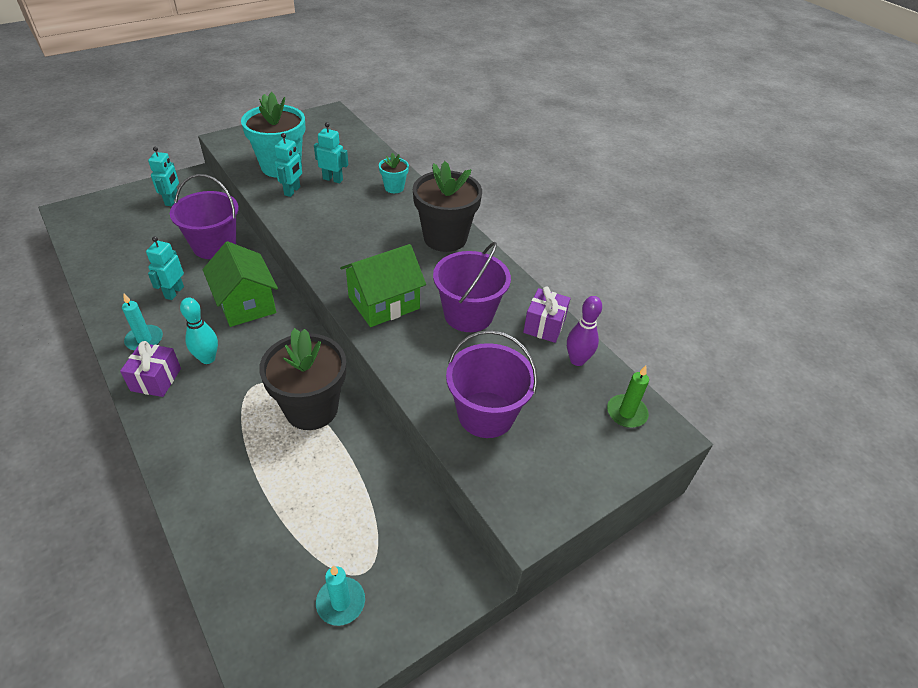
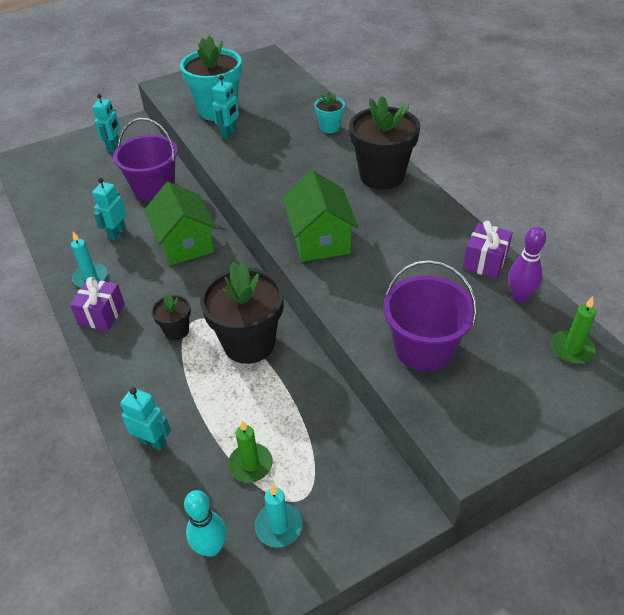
camera: 10 degrees right, 0 degrees up
turquoise bowling pin [180,298,218,364] -> turquoise bowling pin moved to [184,490,227,557]
turquoise robot [314,122,348,183] -> turquoise robot moved to [120,387,171,451]
green house [340,244,426,327] -> green house turned 75 degrees counterclockwise [283,171,358,262]
purple bucket [433,242,511,332] -> none
none -> black flower pot [152,293,191,340]
none -> green candle [228,421,273,482]

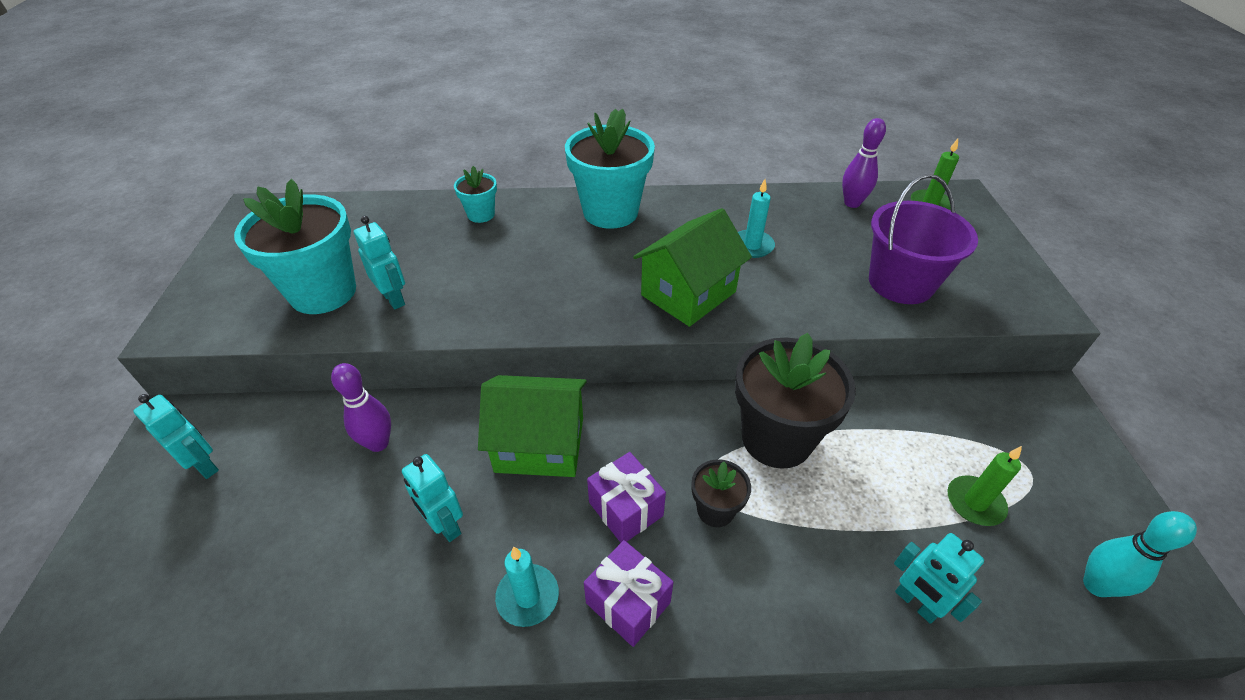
camera: 65 degrees left, 0 degrees up
purple bucket [113,118,178,202] -> purple bowling pin [331,363,391,452]
turquoise robot [120,387,171,451] -> turquoise robot turned 90 degrees counterclockwise [894,533,984,624]
turquoise candle [255,485,303,548] -> turquoise candle moved to [738,179,775,258]
green house [283,171,358,262] -> green house turned 60 degrees counterclockwise [633,208,752,327]
black flower pot [349,96,420,190] -> turquoise flower pot [565,109,655,229]
purple gift [463,221,513,279] -> purple gift moved to [587,452,666,543]

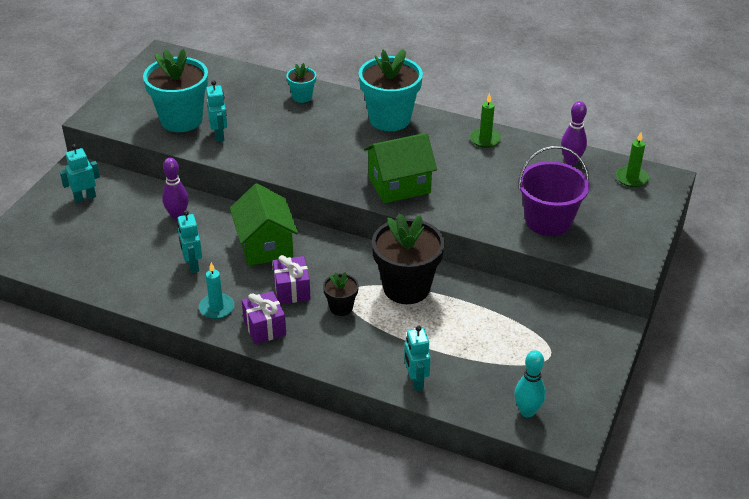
camera: 25 degrees right, 5 degrees down
turquoise robot [133,394,219,479] -> turquoise robot turned 90 degrees counterclockwise [60,144,100,203]
green house [478,375,587,477] -> green house turned 45 degrees clockwise [230,183,298,266]
turquoise candle [738,179,775,258] -> none
green candle [948,446,1022,526] -> green candle moved to [470,93,501,148]

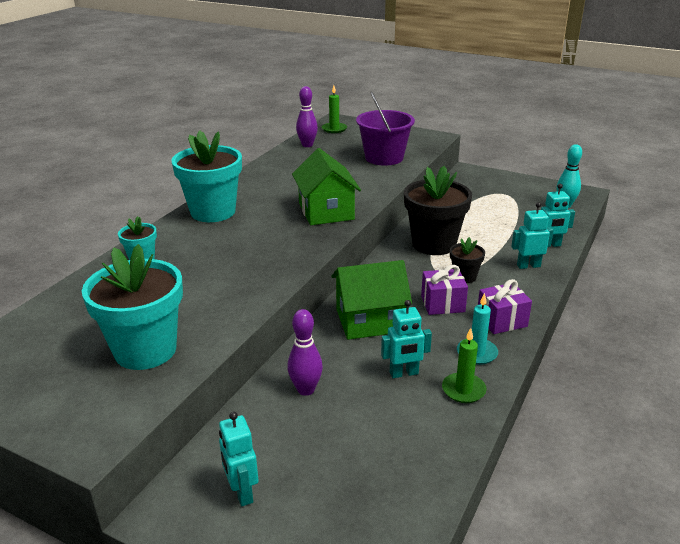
camera: 85 degrees left, 10 degrees down
turquoise robot [206,80,227,142] -> turquoise robot moved to [511,202,554,269]
green candle [470,93,501,148] -> green candle moved to [442,328,486,403]

